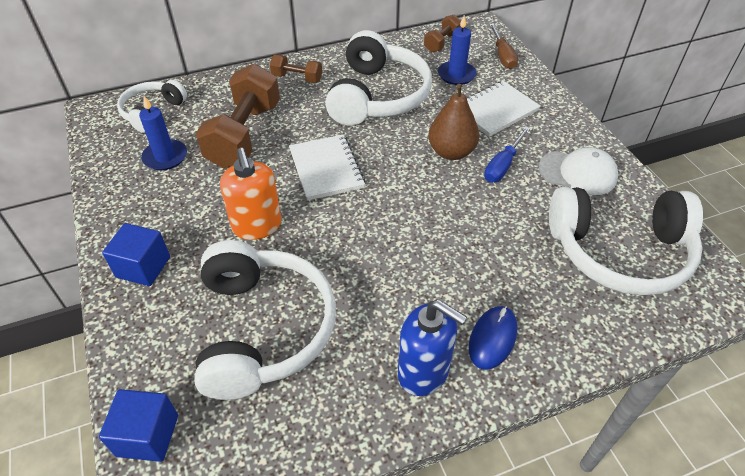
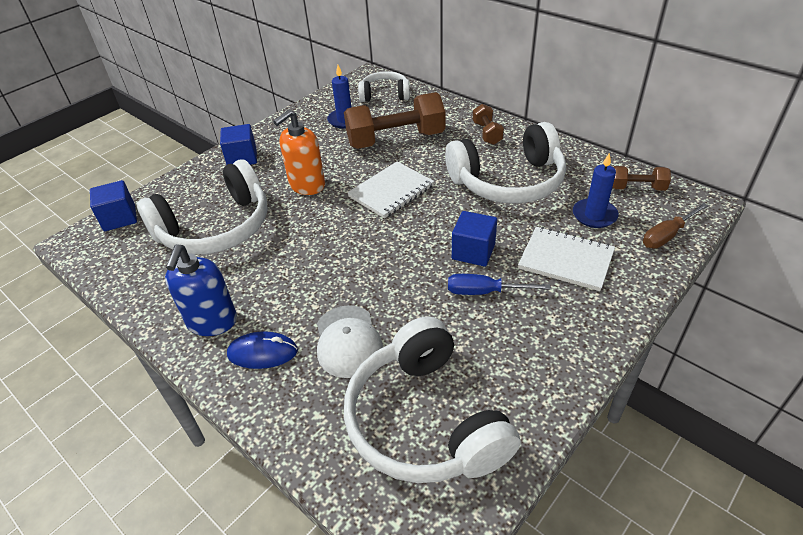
camera: 65 degrees right, 5 degrees down
brown pear [428,84,479,160] -> blue cube [452,211,497,267]
white cap [539,147,618,195] -> white cap moved to [317,305,383,378]

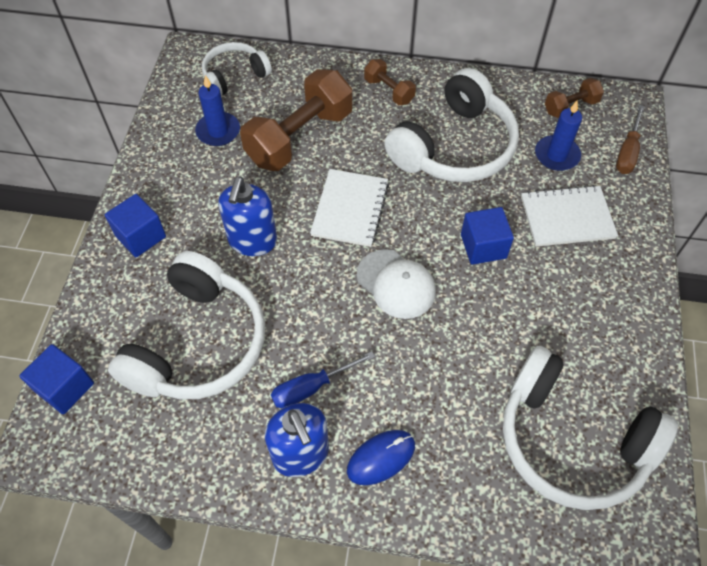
camera: 35 degrees left, 15 degrees up
orange soap dispenser [273,109,325,195] -> blue soap dispenser [218,177,277,256]
white cap [317,305,383,378] -> white cap moved to [357,249,436,319]
blue screwdriver [448,274,551,295] -> blue screwdriver moved to [271,351,375,408]

